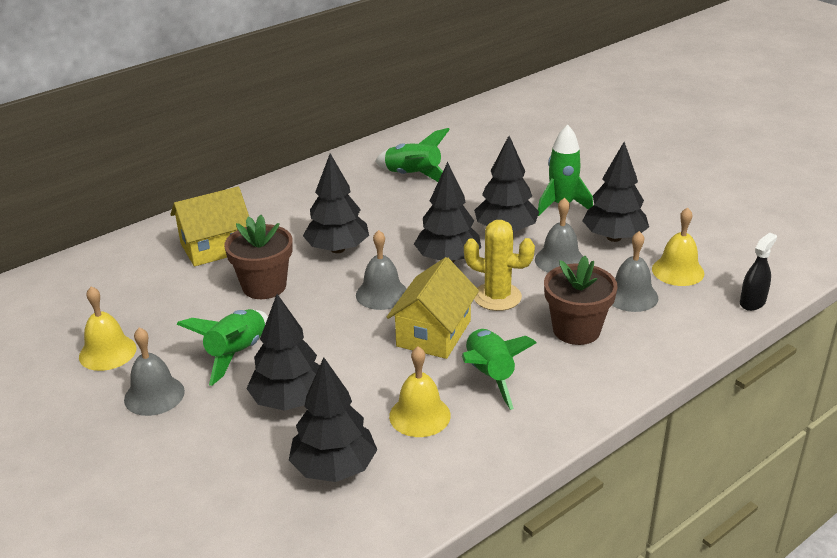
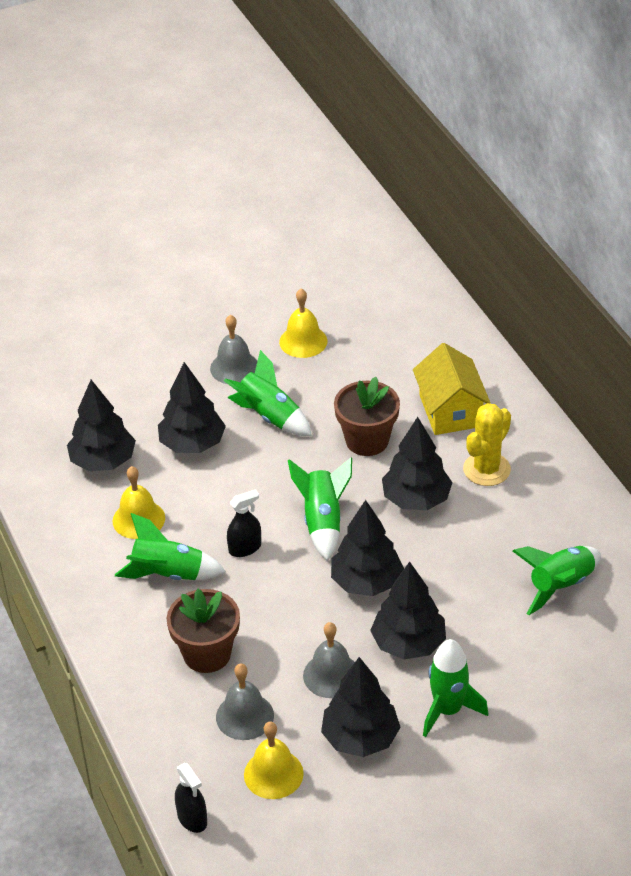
camera: 105 degrees right, 10 degrees up
grey bell [356,230,407,310] -> green rocket [288,458,352,561]
yellow house [387,257,479,359] -> black spray bottle [227,489,261,557]
yellow cactus [464,220,535,311] -> yellow cactus moved to [463,403,511,486]

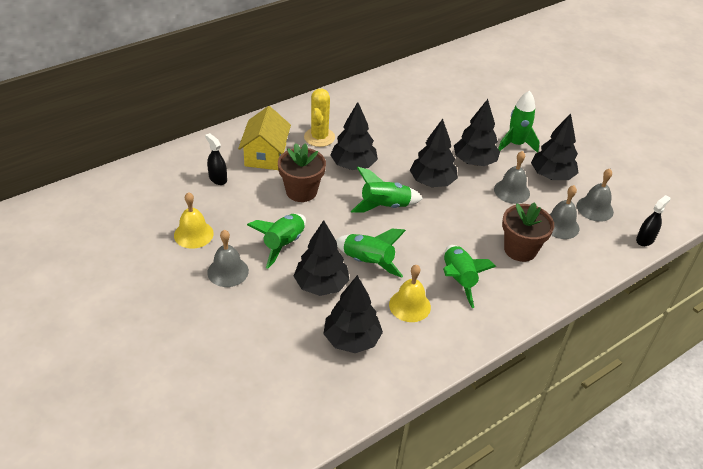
camera: 105 degrees left, 0 degrees up
black spray bottle [227,489,261,557] -> black spray bottle moved to [205,133,227,185]
yellow bell [244,722,304,799] -> grey bell [577,169,614,222]
yellow house [413,343,491,435] -> yellow house turned 60 degrees counterclockwise [238,106,291,170]
yellow cactus [463,403,511,486] -> yellow cactus turned 75 degrees clockwise [304,89,335,147]
green rocket [513,546,601,615] -> green rocket moved to [336,229,406,278]

